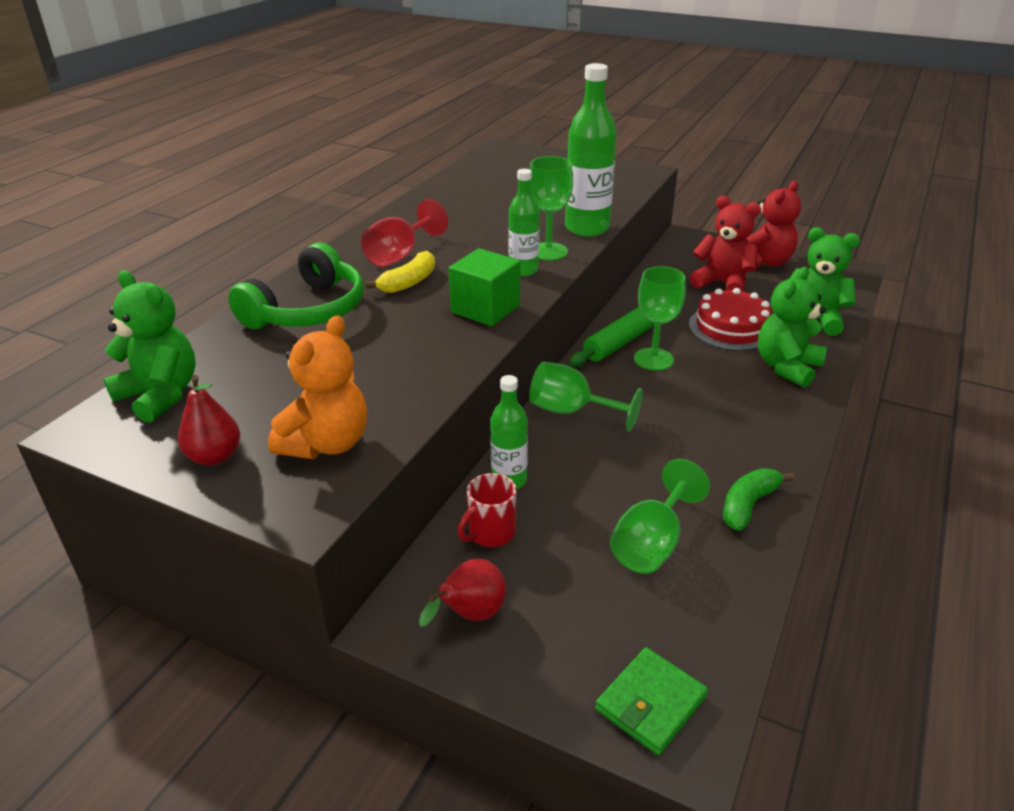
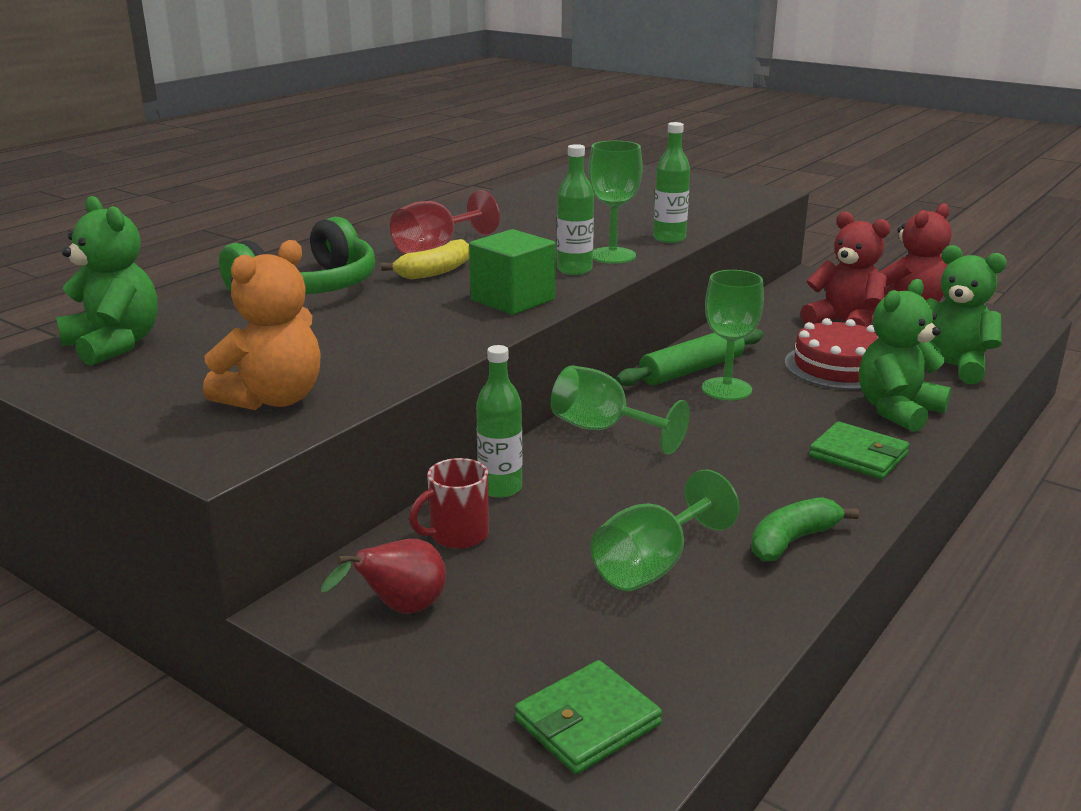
camera: 10 degrees right, 10 degrees down
red pear [178,375,240,466] -> none
green bottle [565,63,617,236] -> green bottle [653,122,690,243], size x0.60
none -> green wallet [809,421,910,479]

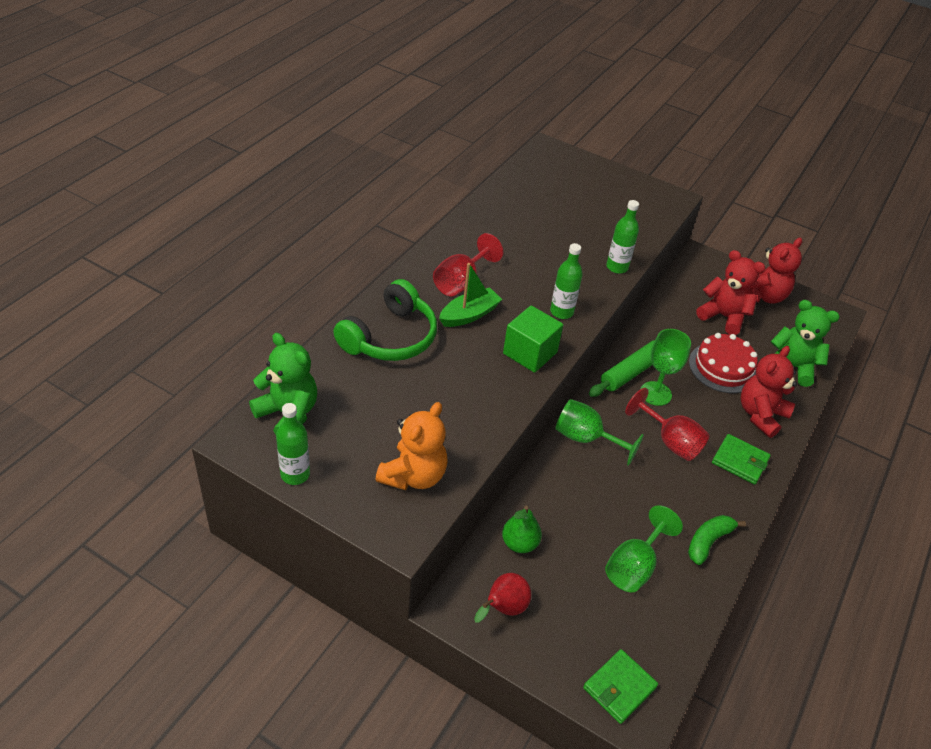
camera: 10 degrees left, 20 degrees up
yellow banana [381,239,469,279] -> green boat [439,263,502,327]
red mug [409,458,489,549] -> green pear [502,506,542,553]
green bottle [476,345,522,498] -> green bottle moved to [276,403,310,485]
green goblet [588,141,643,264] -> none
green teddy bear [859,279,951,432] -> red teddy bear [741,346,797,438]
none -> red goblet [625,388,710,461]

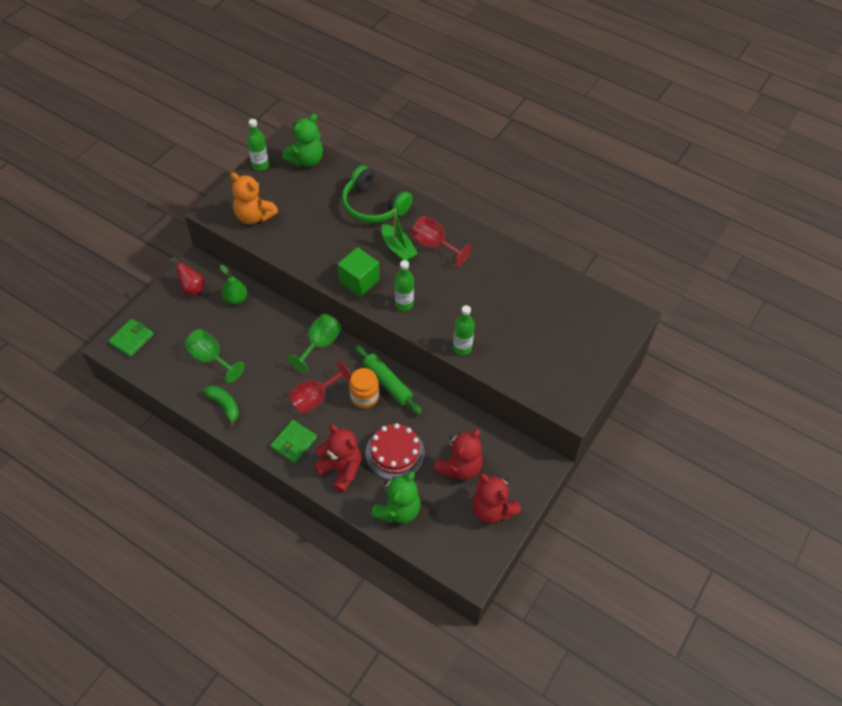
camera: 95 degrees right, 10 degrees up
green wallet [583,649,658,724] -> green wallet turned 75 degrees clockwise [108,319,154,357]
green goblet [641,329,691,406] -> orange jar [349,368,379,408]

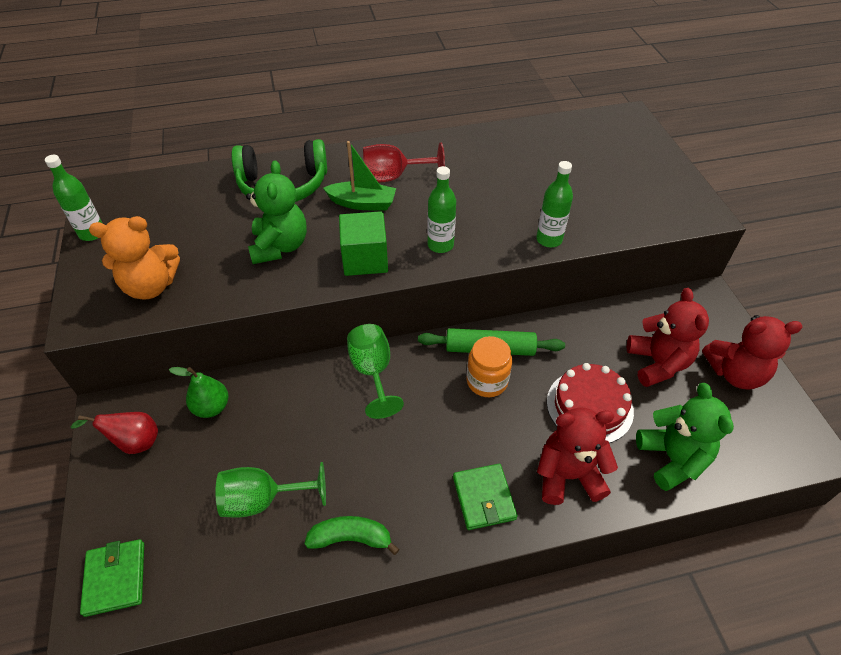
camera: 45 degrees left, 5 degrees down
green teddy bear [283,114,323,167] -> green teddy bear moved to [246,160,307,264]
red goblet [289,361,352,414] -> none

